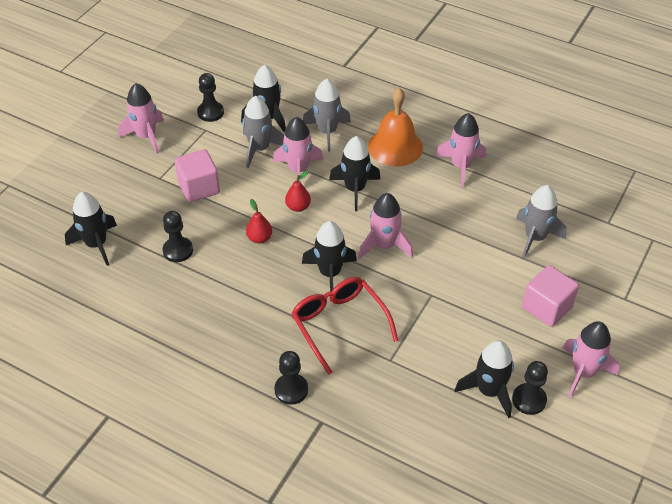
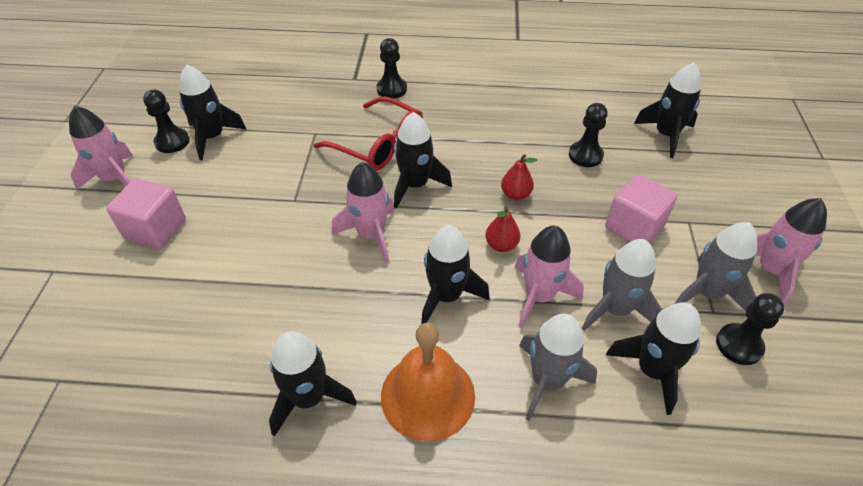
camera: 155 degrees right, 0 degrees up
pink rocket [435,113,486,187] -> black rocket [269,331,357,437]
grey rocket [516,185,567,259] -> grey rocket moved to [675,222,757,311]

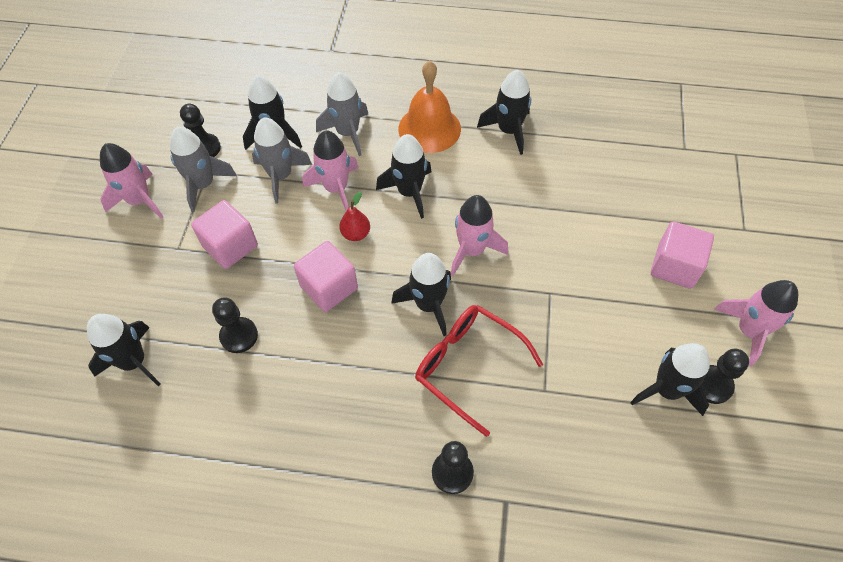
camera: 175 degrees left, 10 degrees up
red pear [501,154,538,200] -> pink cube [294,241,358,312]

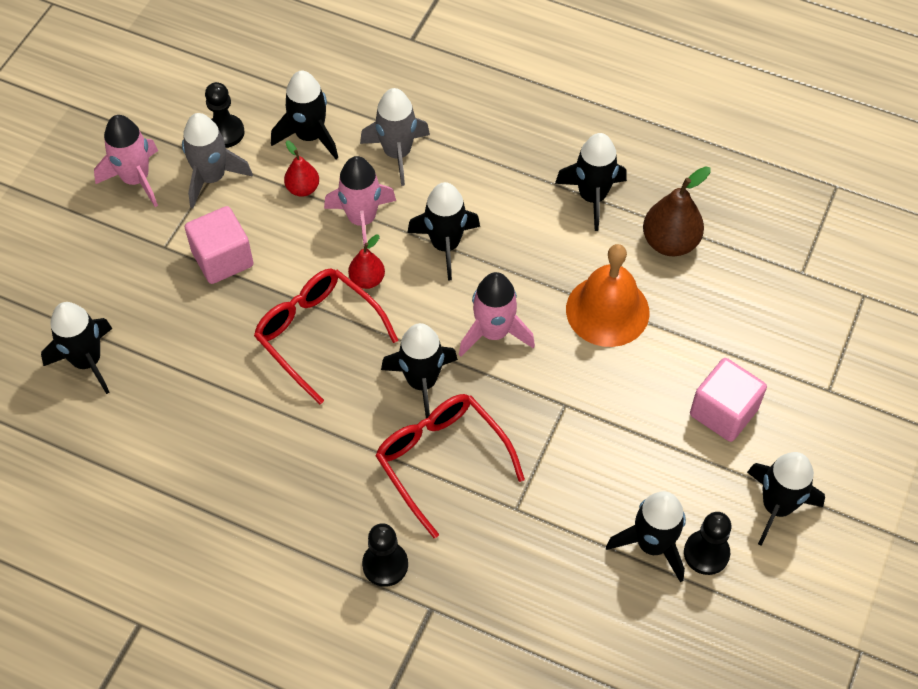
camera: 15 degrees right, 0 degrees up
black pawn [212,297,258,353] -> none
grey rocket [252,117,312,203] -> red pear [284,141,319,197]
pink cube [294,241,358,312] -> red glasses [254,269,398,404]
orange bell [398,61,461,153] -> orange bell moved to [566,244,650,347]
pink rocket [714,280,798,366] -> black rocket [747,452,825,546]
none -> brown pear [643,166,711,256]

